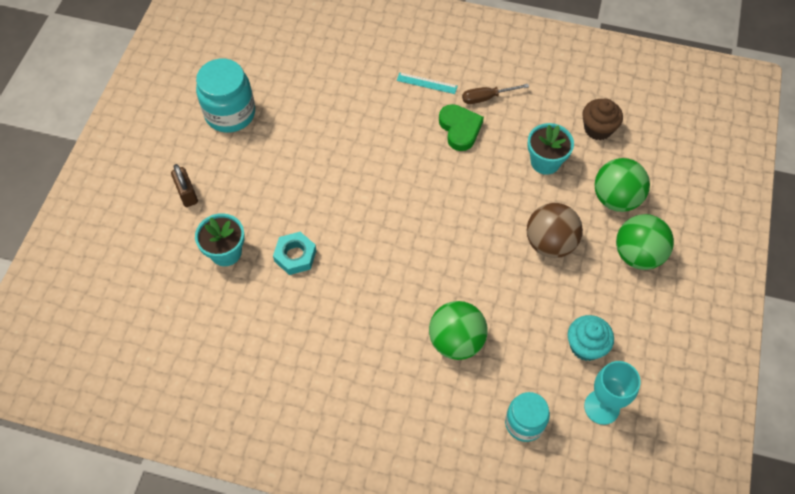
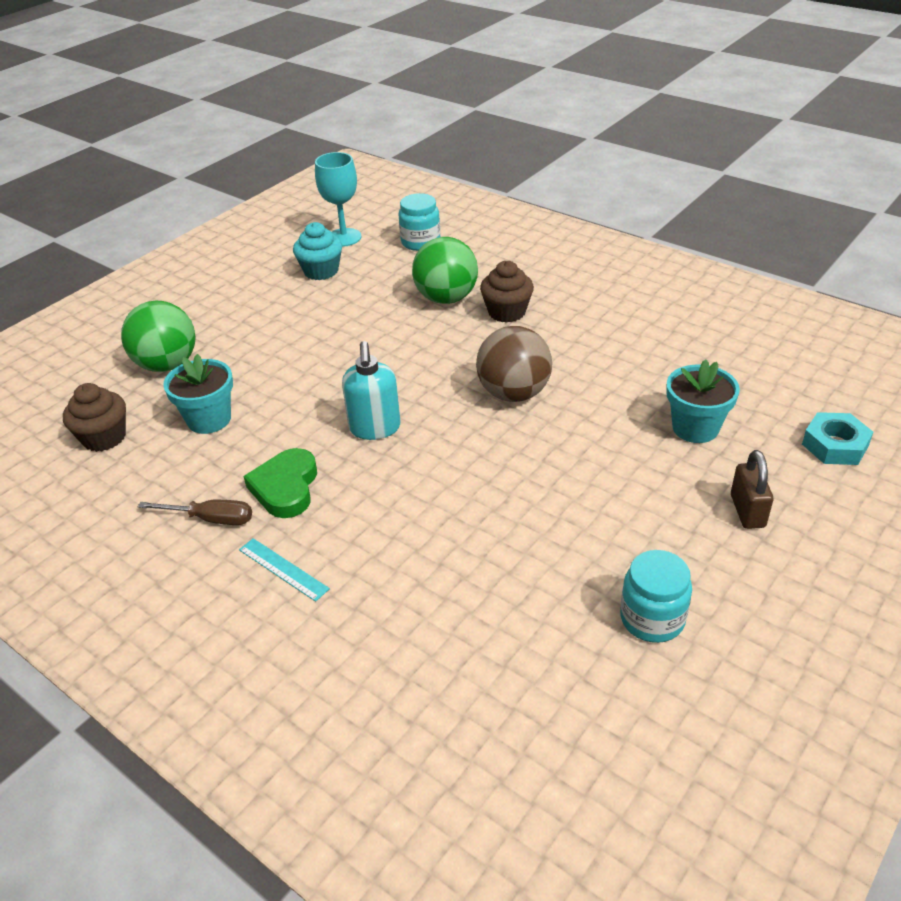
camera: 155 degrees left, 20 degrees down
turquoise jar [196,59,255,133] -> turquoise jar [620,550,692,643], size x0.65
turquoise nut [273,232,317,275] -> turquoise nut moved to [802,412,873,465]
brown ball [527,203,583,258] -> brown ball moved to [476,326,552,402]
green ball [616,214,674,270] -> none
none -> turquoise soap dispenser [342,341,401,440]
none -> brown cupcake [480,261,534,323]

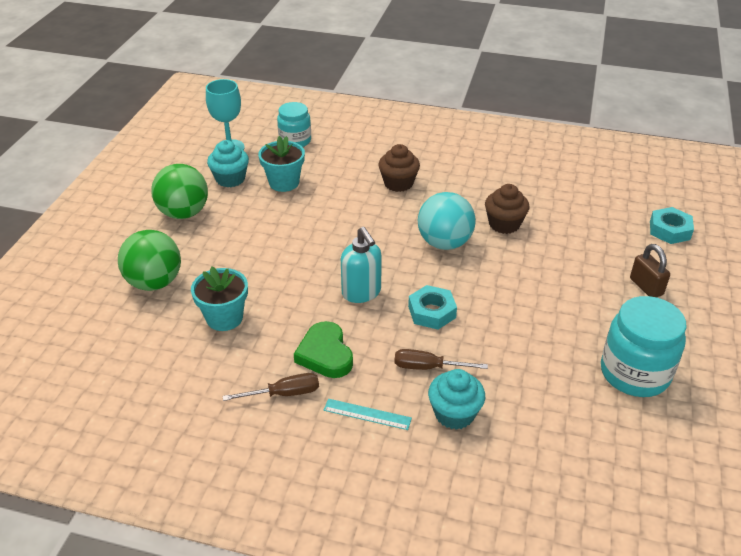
camera: 25 degrees left, 0 degrees up
brown cupcake [63,383,126,452] -> brown cupcake moved to [485,184,530,234]
green ball [412,237,478,304] -> green ball moved to [151,164,208,219]
brown ball [476,326,552,402] -> turquoise ball [418,192,476,250]
turquoise jar [620,550,692,643] -> turquoise jar [601,296,687,397], size x1.55
turquoise flower pot [666,359,740,443] -> turquoise flower pot moved to [258,136,305,192]
none -> brown screwdriver [394,349,488,370]
none -> turquoise nut [408,285,457,330]
none -> turquoise cupcake [428,369,485,430]

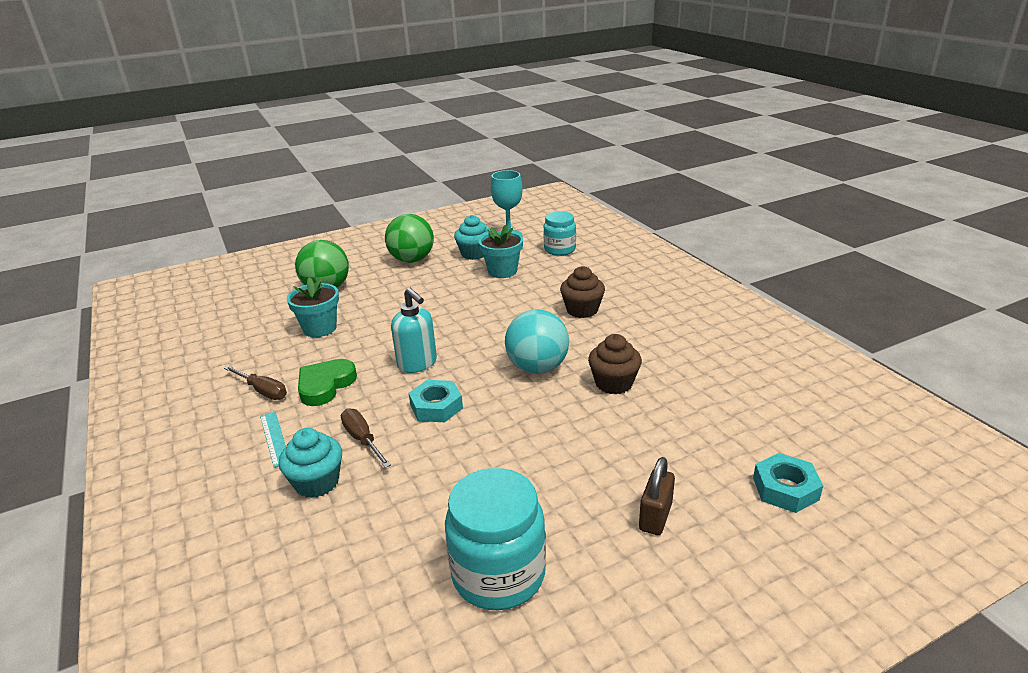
camera: 50 degrees right, 10 degrees down
turquoise soap dispenser [341,227,382,303] -> turquoise soap dispenser turned 60 degrees counterclockwise [391,288,437,373]

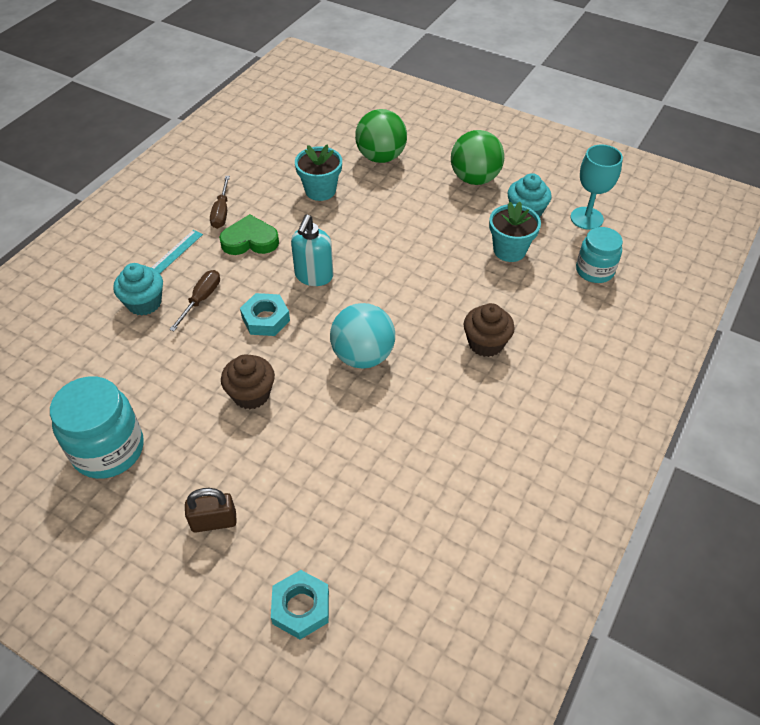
camera: 55 degrees right, 20 degrees up
brown cupcake [588,334,642,394] -> brown cupcake moved to [221,354,275,409]

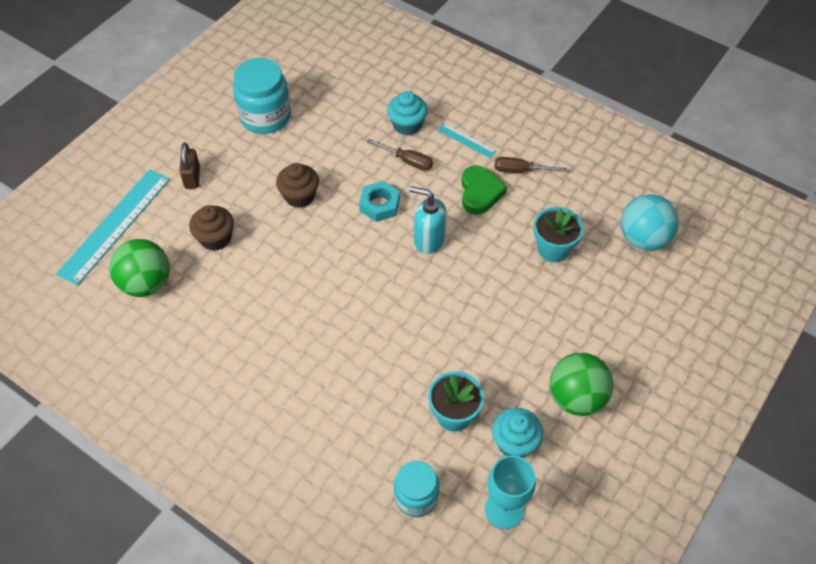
camera: 95 degrees right, 5 degrees up
turquoise nut [271,570,329,640] -> turquoise ruler [56,169,170,286]
turquoise ball [330,303,395,369] -> turquoise ball moved to [621,195,679,251]
green ball [355,109,407,163] -> green ball moved to [109,239,170,297]
brown cupcake [464,303,515,357] -> brown cupcake moved to [189,205,234,251]

